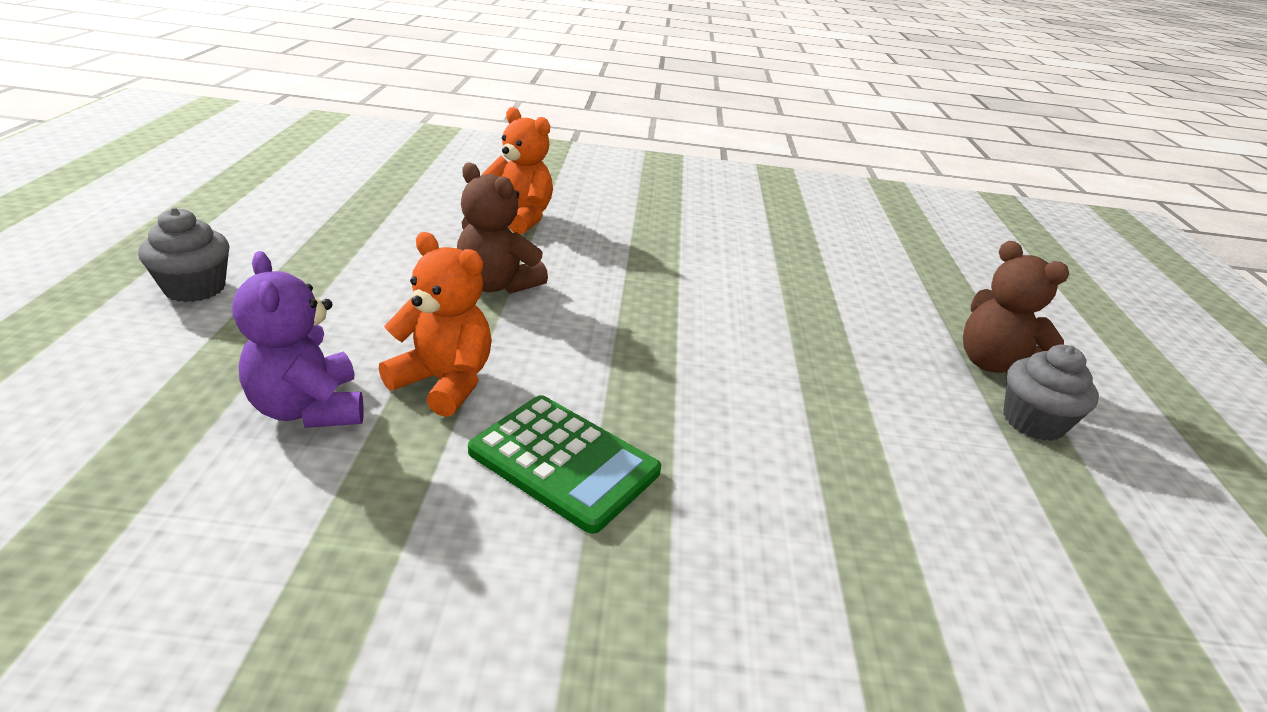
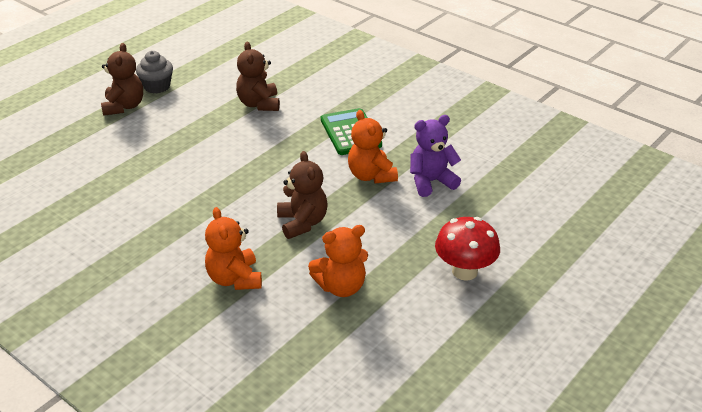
camera: 140 degrees left, 5 degrees up
grey cupcake [138,208,229,302] -> red mushroom [435,217,500,281]
purple teddy bear [232,251,364,428] -> purple teddy bear turned 120 degrees counterclockwise [410,115,461,197]
none -> brown teddy bear [236,41,280,111]
none -> orange teddy bear [308,225,368,297]

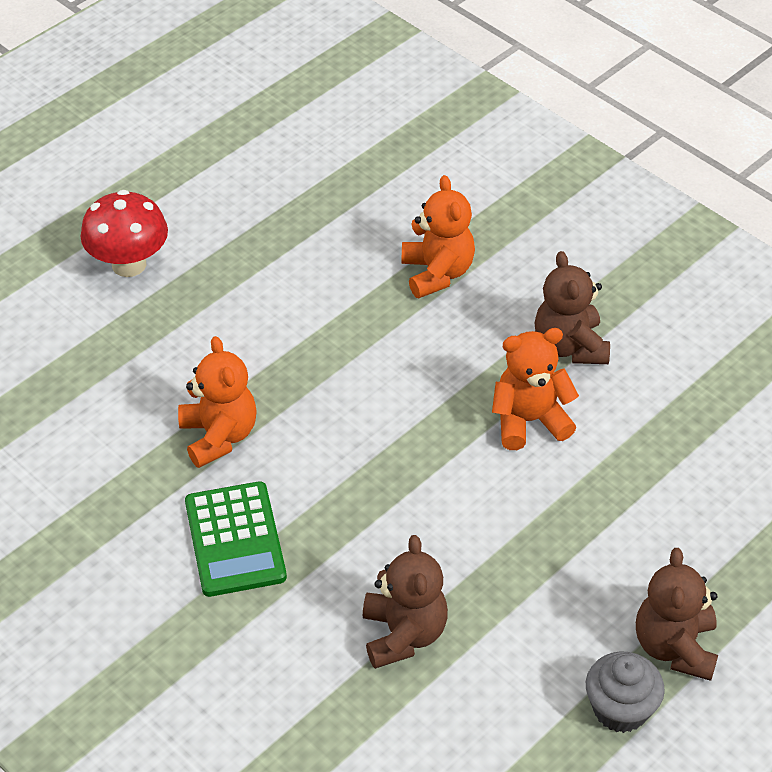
camera: 175 degrees left, 10 degrees up
brown teddy bear [277,151,328,239] -> brown teddy bear moved to [534,251,610,364]
orange teddy bear [308,225,368,297] -> orange teddy bear moved to [492,328,579,450]
purple teddy bear [410,115,461,197] -> none

